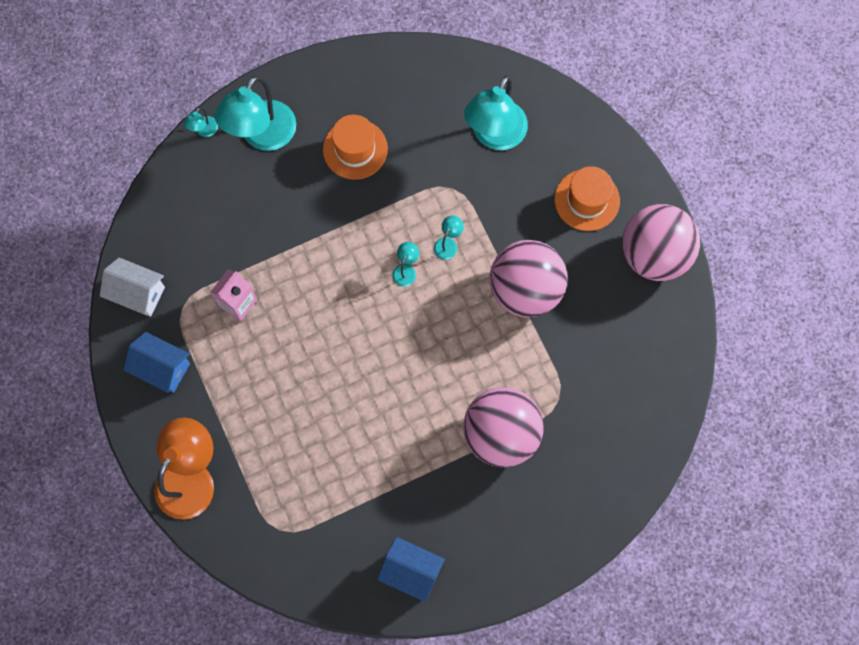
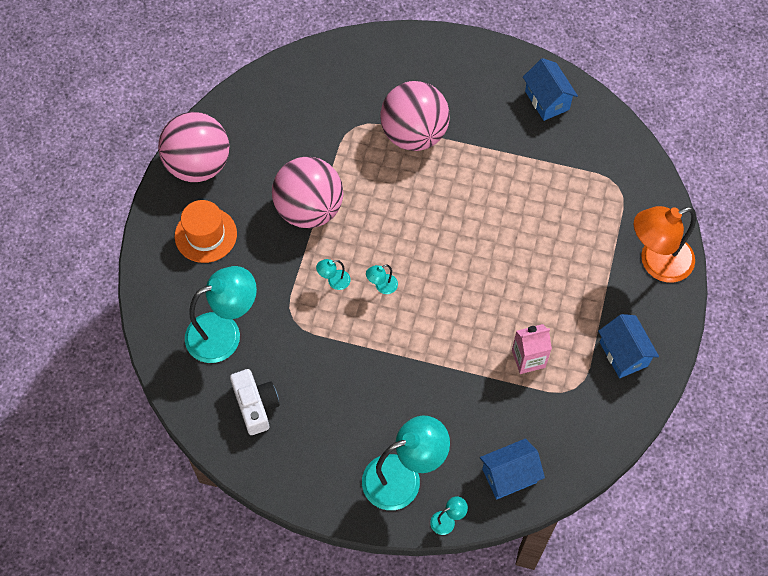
camera: 140 degrees left, 10 degrees down
white house [100,258,165,317] -> none
orange hat [323,115,388,180] -> none
none -> white camera [230,369,280,435]
none -> blue house [480,439,545,499]

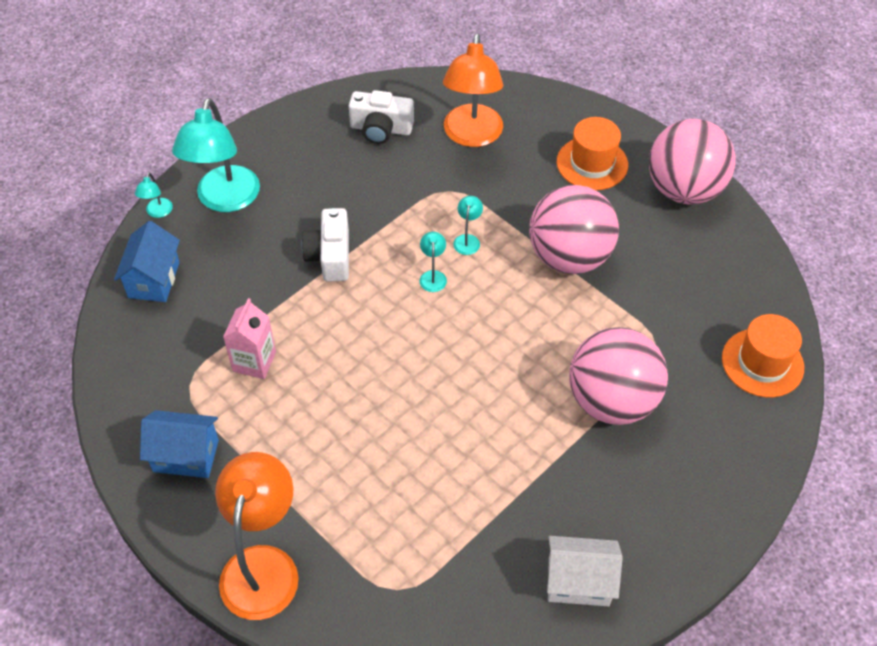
camera: 120 degrees right, 10 degrees down
turquoise lamp [185,266,257,363] -> orange lamp [443,33,503,147]
blue house [523,58,578,121] -> white house [547,536,623,606]
none -> white camera [302,208,349,282]
none -> orange hat [722,314,804,397]

